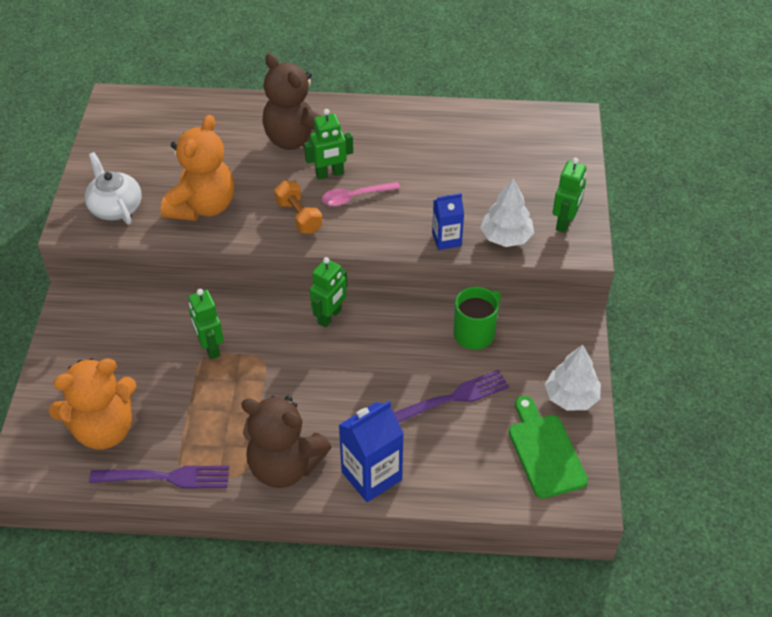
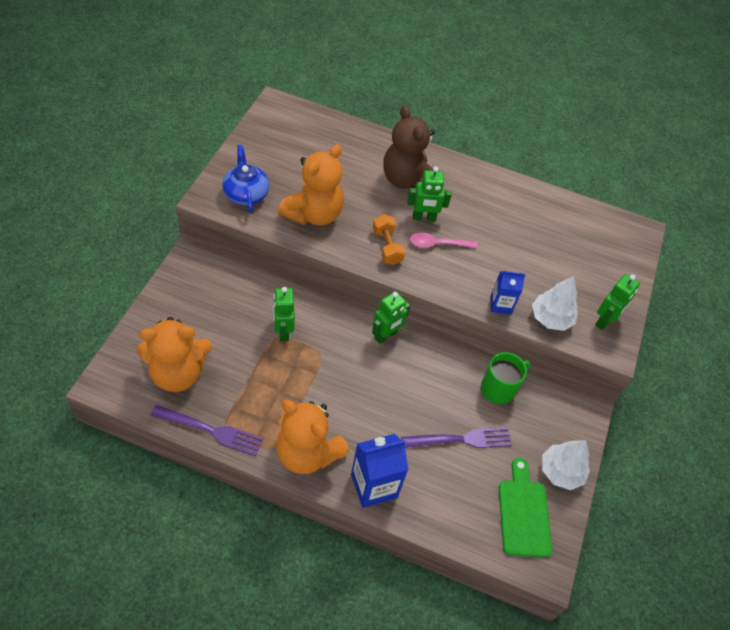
camera: 10 degrees right, 5 degrees up
white teapot [85,152,142,224] -> blue teapot [222,145,269,213]
brown teddy bear [241,396,332,488] -> orange teddy bear [276,400,349,474]

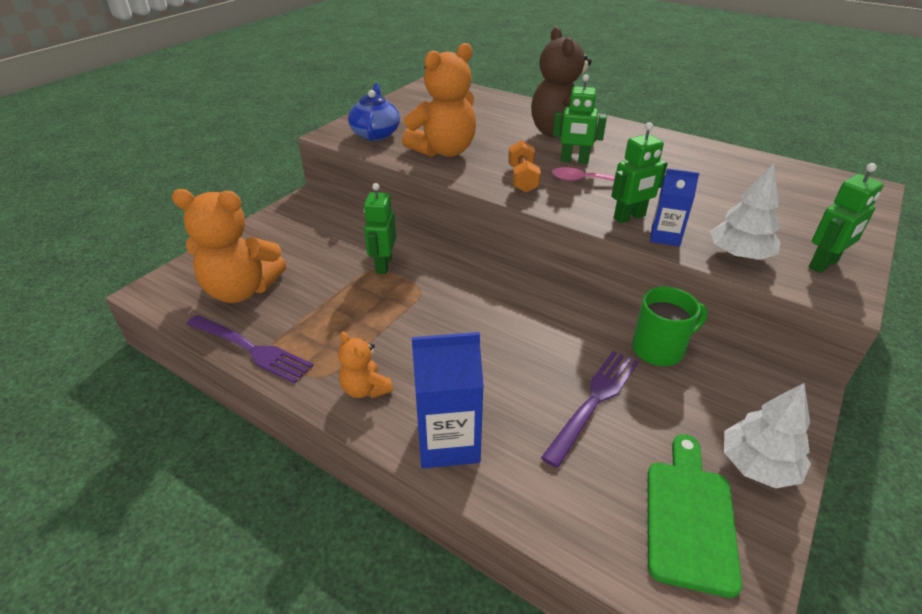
camera: 20 degrees right, 15 degrees down
orange teddy bear [276,400,349,474] -> orange teddy bear [338,332,393,399], size x0.50
green robot [372,291,410,344] -> green robot moved to [611,122,668,224]
purple fork [401,427,512,448] -> purple fork turned 60 degrees counterclockwise [541,351,639,468]

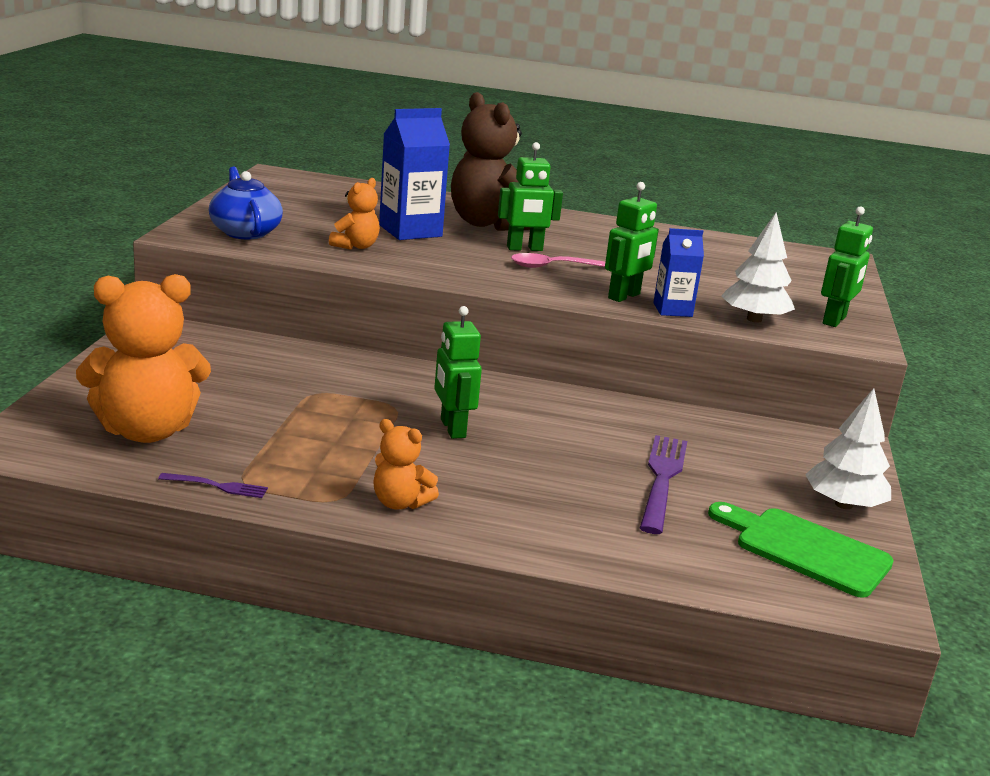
camera: 25 degrees left, 15 degrees down
purple fork [187,315,314,384] -> purple fork [158,473,268,498], size x0.51
green robot [364,183,396,274] -> green robot moved to [434,306,482,439]
orange teddy bear [402,43,476,157] -> orange teddy bear [329,178,380,250], size x0.50
blue carton [412,332,484,468] -> blue carton moved to [379,108,450,240]
orange dumbbell [508,140,541,193] -> none
green mug [632,287,708,366] -> none
green cutting board [648,434,742,598] -> green cutting board turned 45 degrees counterclockwise [708,502,894,598]

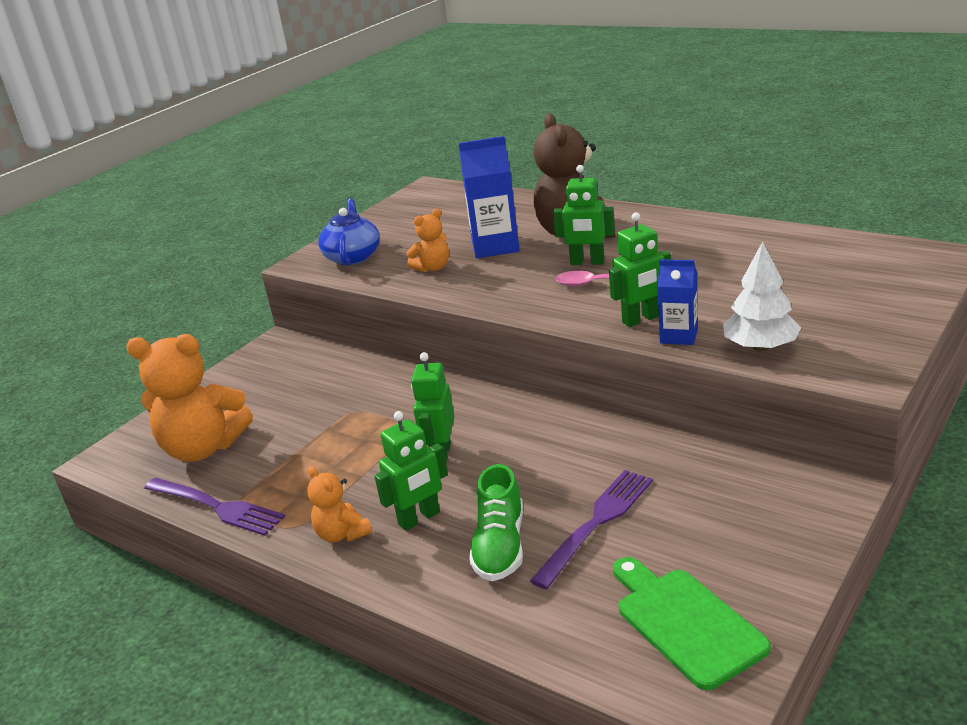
camera: 30 degrees right, 5 degrees up
purple fork [158,473,268,498] -> purple fork [144,478,285,536], size x1.96
white tree [805,388,891,509] -> none
green robot [821,206,873,327] -> green robot moved to [374,411,448,531]
none -> green shoe [469,464,523,581]

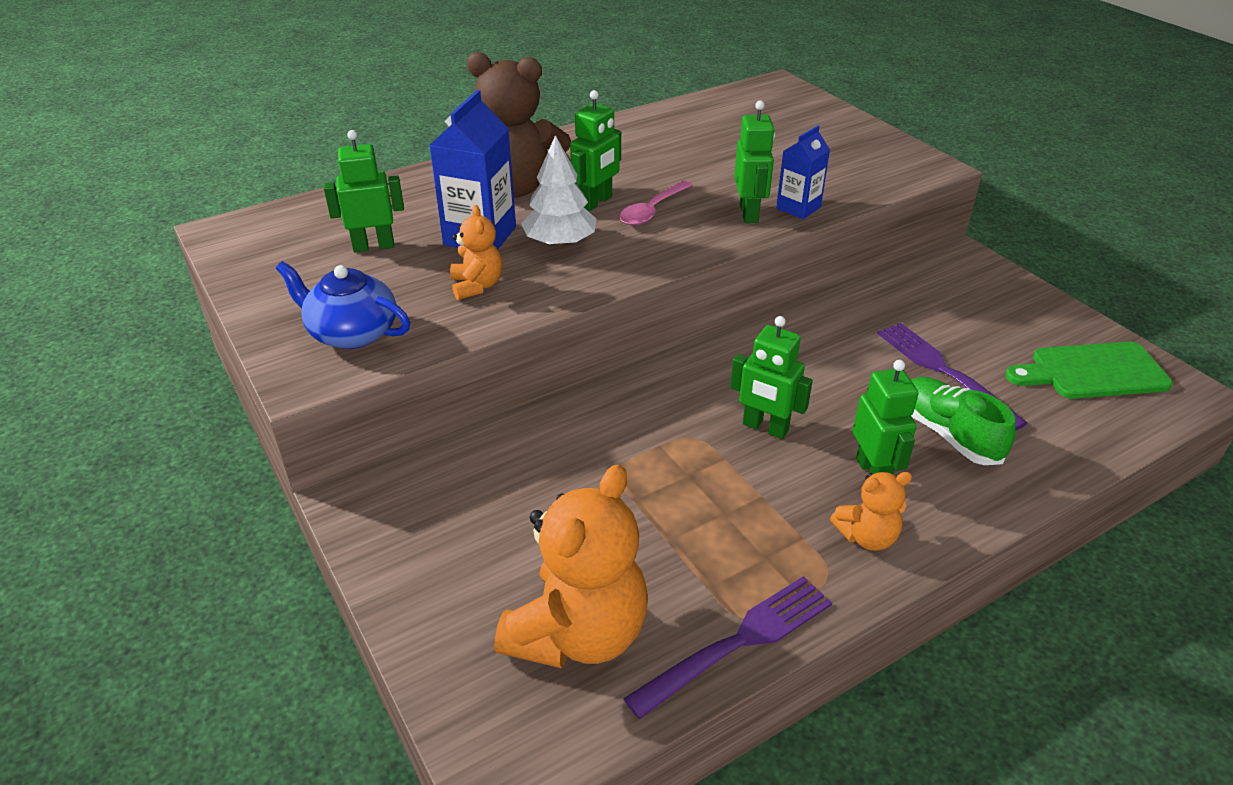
camera: 70 degrees left, 10 degrees up
green shoe [469,464,523,581] -> green shoe turned 150 degrees counterclockwise [911,377,1016,465]
white tree [723,241,802,351] -> white tree moved to [521,135,596,247]
none -> green robot [324,130,404,252]

